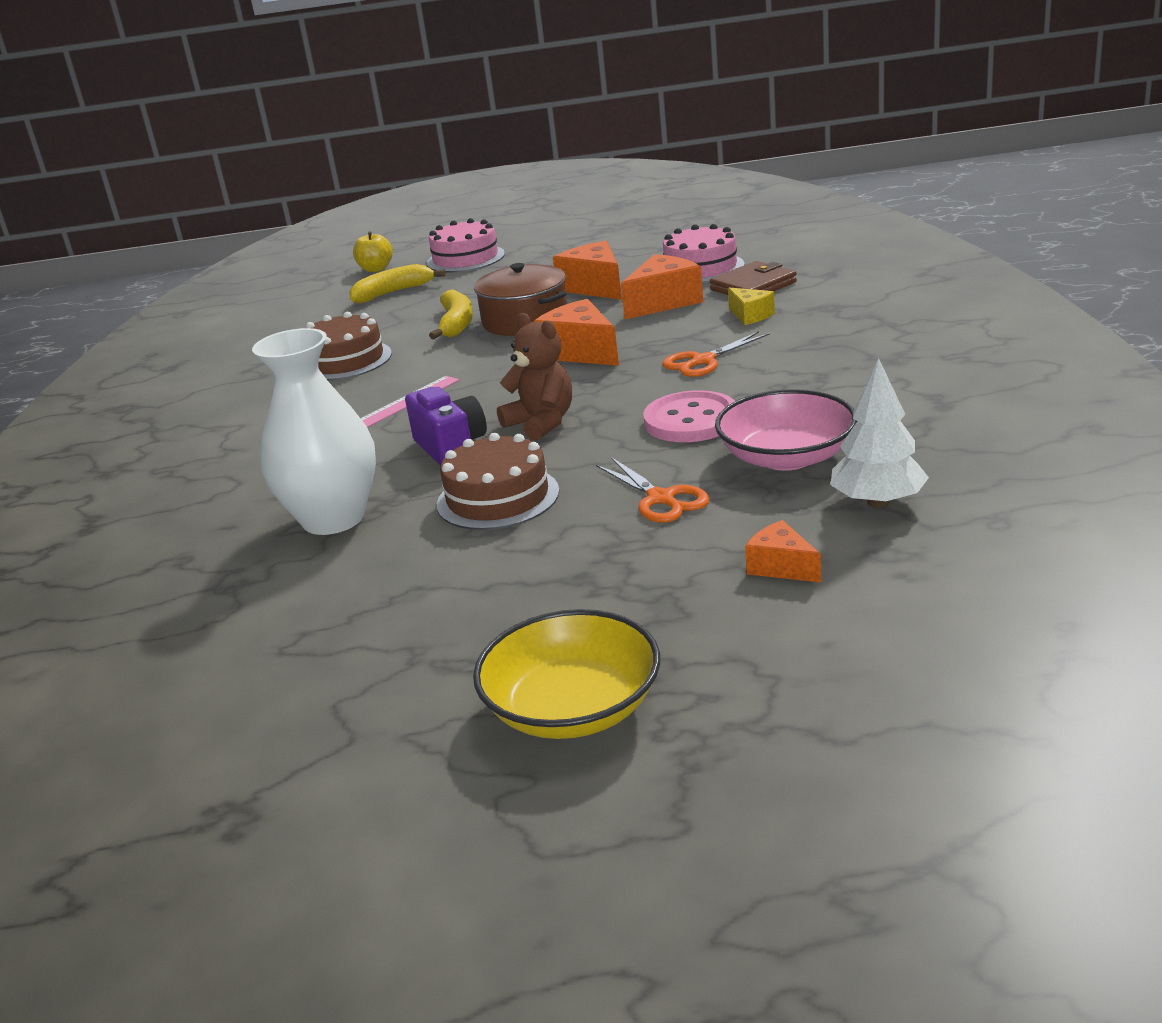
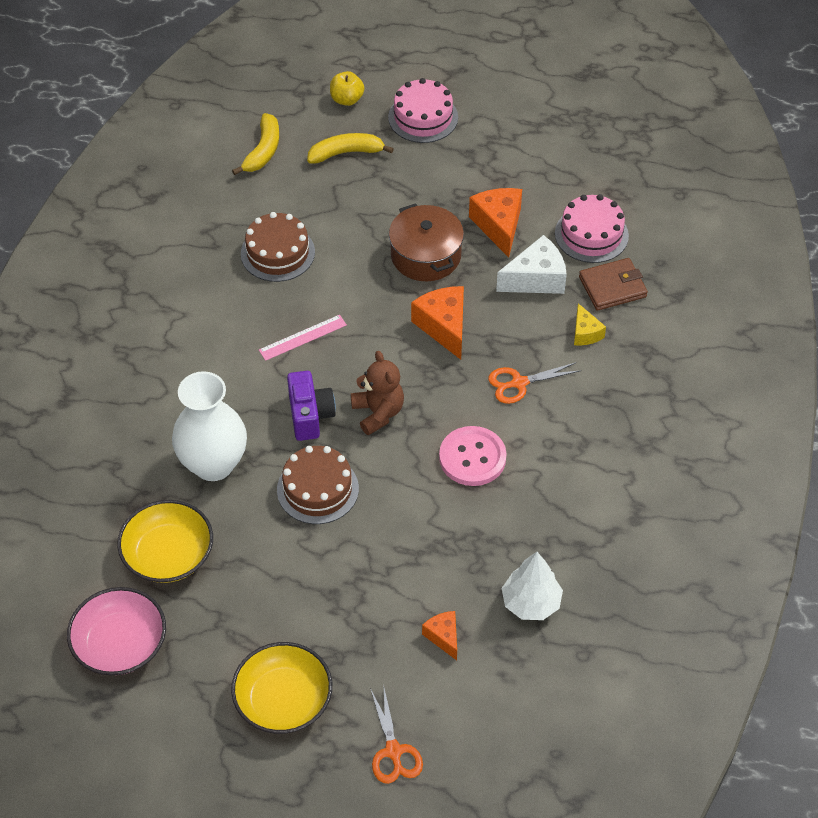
camera: 15 degrees right, 25 degrees up
yellow banana [429,289,473,340] -> yellow banana moved to [232,113,279,175]
orange scissors [596,457,710,523] -> orange scissors moved to [370,684,423,784]
orange cheese [621,254,703,319] -> white cheese [496,235,567,294]
pink bowl [715,389,857,471] -> pink bowl moved to [67,587,166,675]
none -> yellow bowl [117,500,213,583]

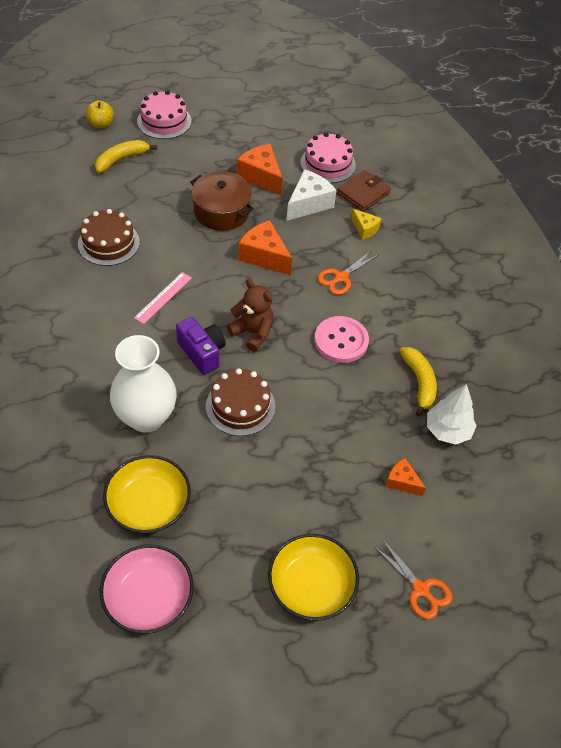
camera: 30 degrees left, 0 degrees up
yellow banana [232,113,279,175] -> yellow banana moved to [400,347,437,416]

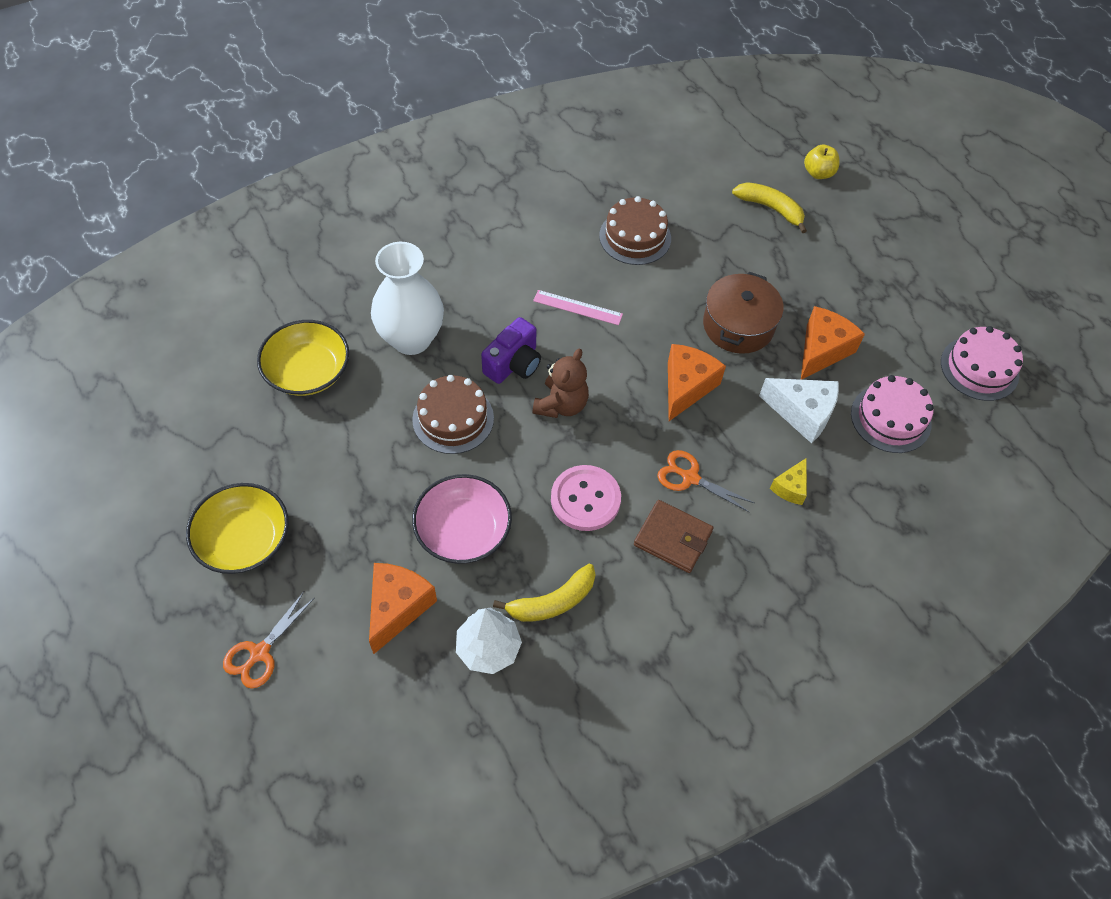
camera: 75 degrees right, 5 degrees up
pink bowl [100,544,194,634] -> pink bowl moved to [412,474,512,564]
pink cake [137,90,191,139] -> pink cake moved to [941,326,1023,401]
brown wallet [337,170,391,212] -> brown wallet moved to [634,500,713,573]
orange cheese [386,458,426,496] -> orange cheese [369,563,437,654], size x1.73

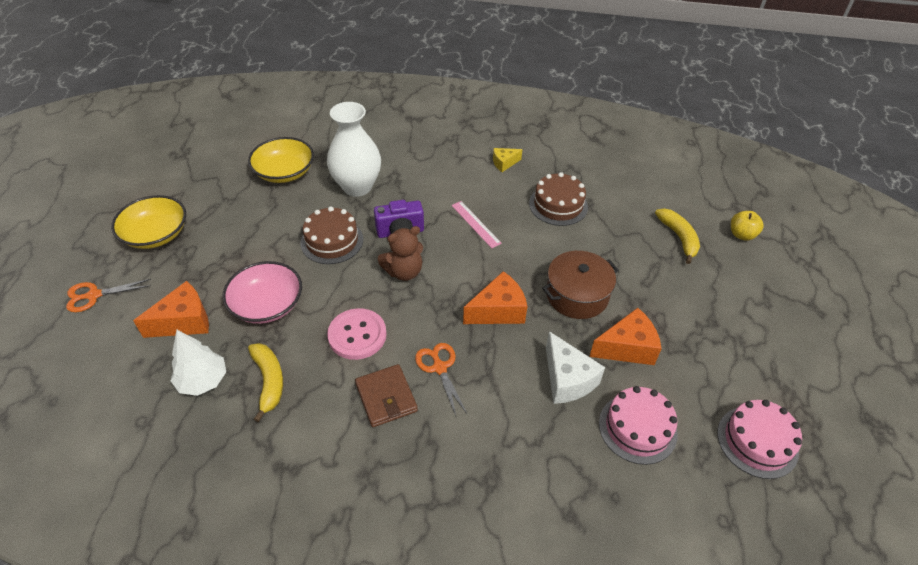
camera: 40 degrees right, 10 degrees down
yellow banana [493,564,596,622] -> yellow banana turned 120 degrees counterclockwise [248,343,283,422]
yellow cheese [770,458,807,505] -> yellow cheese moved to [493,148,522,172]

